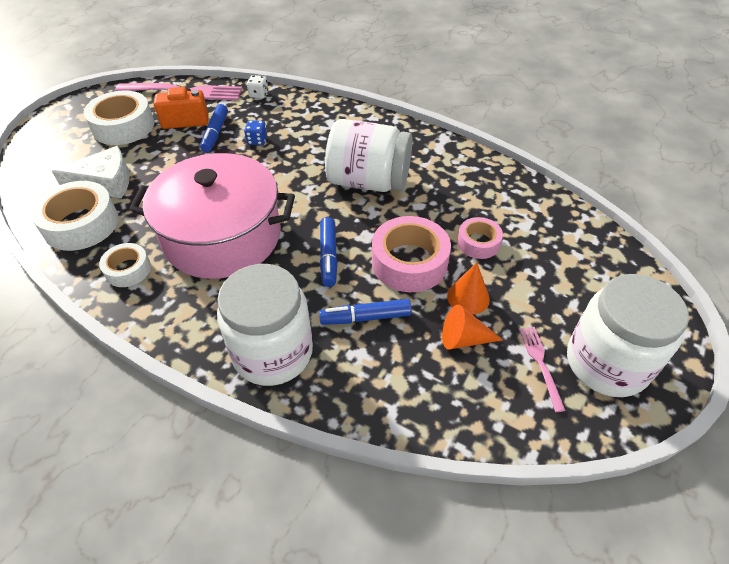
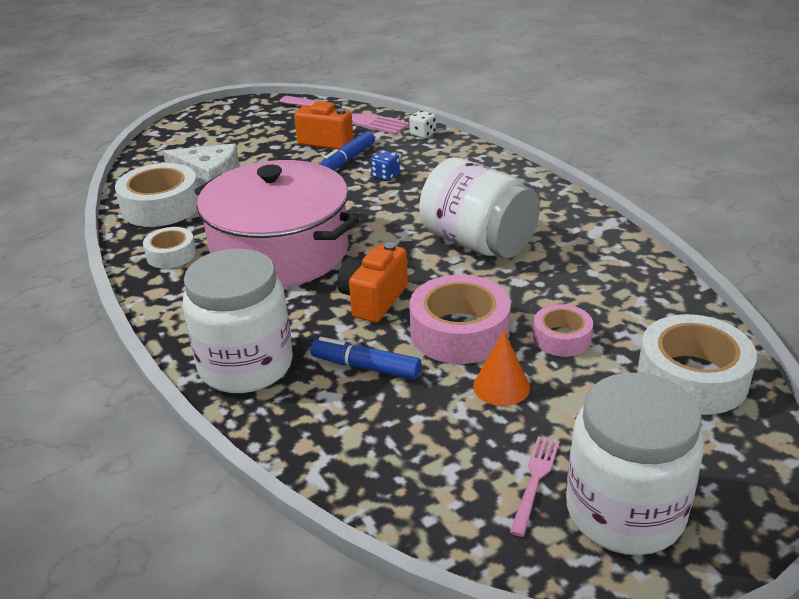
camera: 30 degrees right, 15 degrees down
white tape [84,90,155,145] -> white tape moved to [637,314,757,415]
blue marker [320,217,338,287] -> orange camera [337,242,408,323]
orange cone [442,305,503,350] -> none

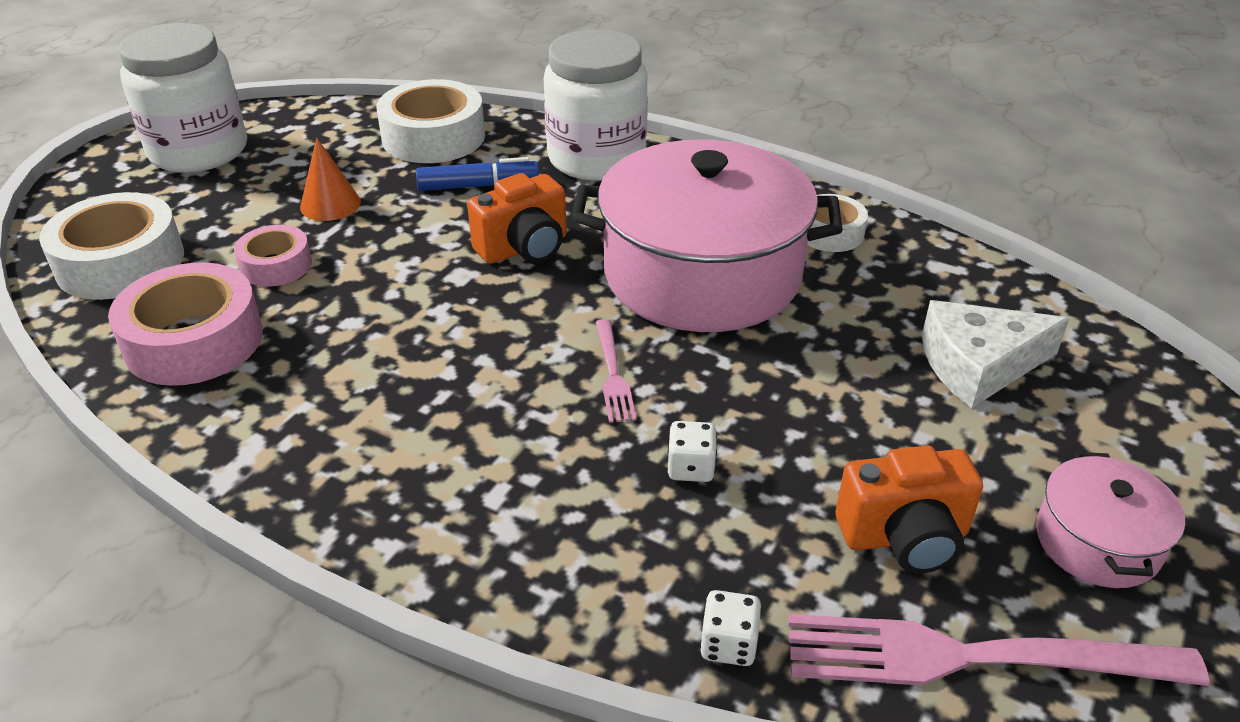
camera: 150 degrees right, 5 degrees up
white tape [115,163,198,227] -> white tape moved to [377,79,485,163]
blue marker [320,131,375,170] -> none
orange camera [337,242,408,323] -> orange camera turned 60 degrees clockwise [467,173,567,264]
blue dice [371,150,400,181] -> white dice [668,421,717,482]
pink tape [410,275,511,364] -> pink tape moved to [108,262,263,386]
white jar [419,157,540,258] -> none
pink fork [510,437,560,537] -> pink fork moved to [596,319,637,423]
none -> pink pot [1036,452,1185,588]

